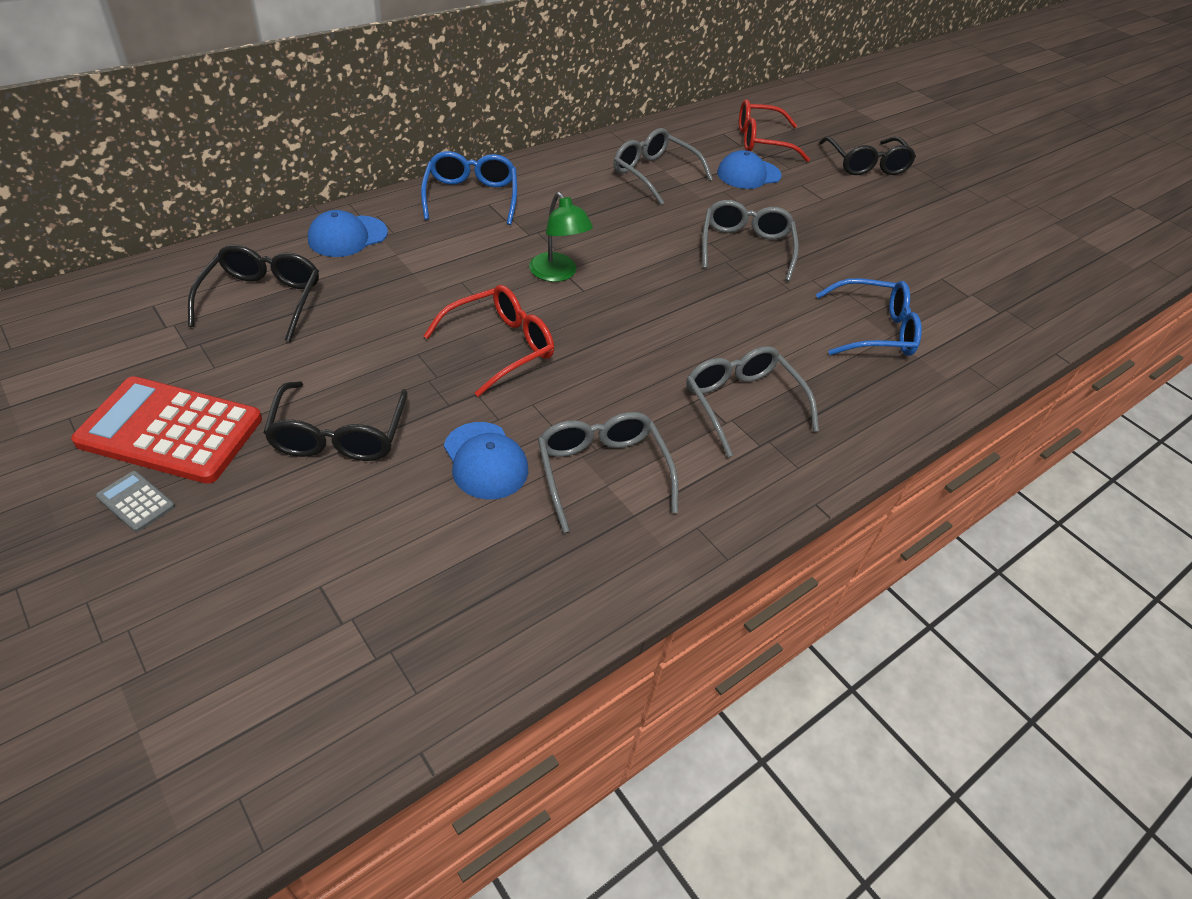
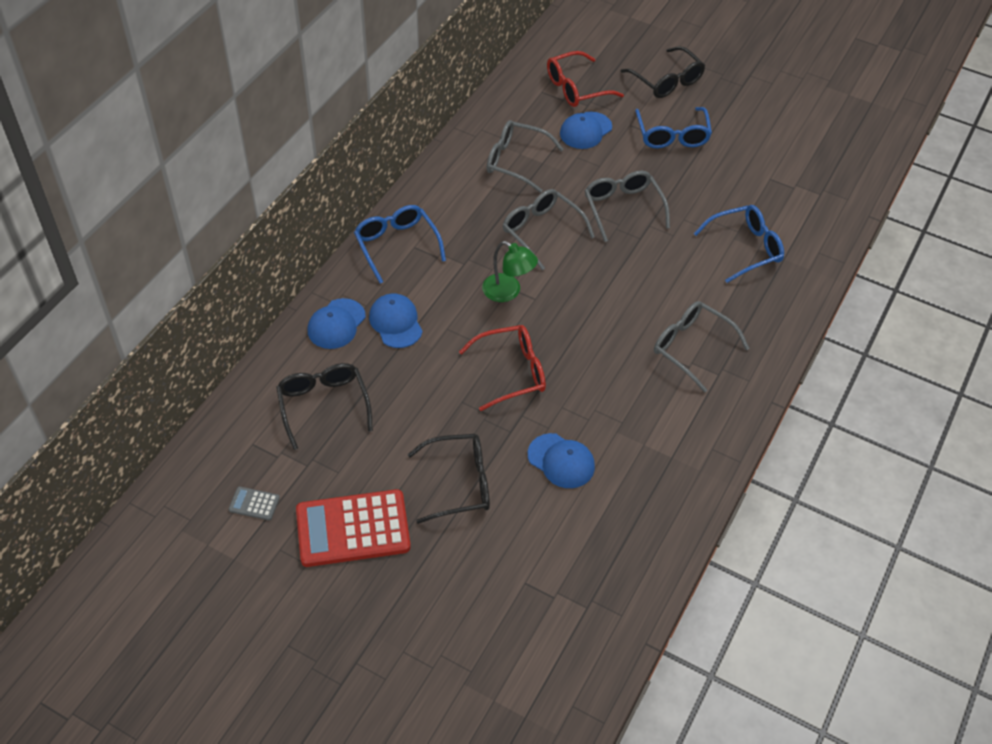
camera: 20 degrees left, 5 degrees up
grey calculator [96,471,175,532] -> grey calculator moved to [229,487,280,520]
black glasses [263,381,408,461] -> black glasses turned 75 degrees counterclockwise [408,434,490,524]
red glasses [424,285,554,397] -> red glasses turned 45 degrees clockwise [459,325,546,411]
grey glasses [538,412,678,533] -> grey glasses moved to [503,189,595,270]
none -> blue cap [369,293,423,348]
none -> blue glasses [635,107,712,148]

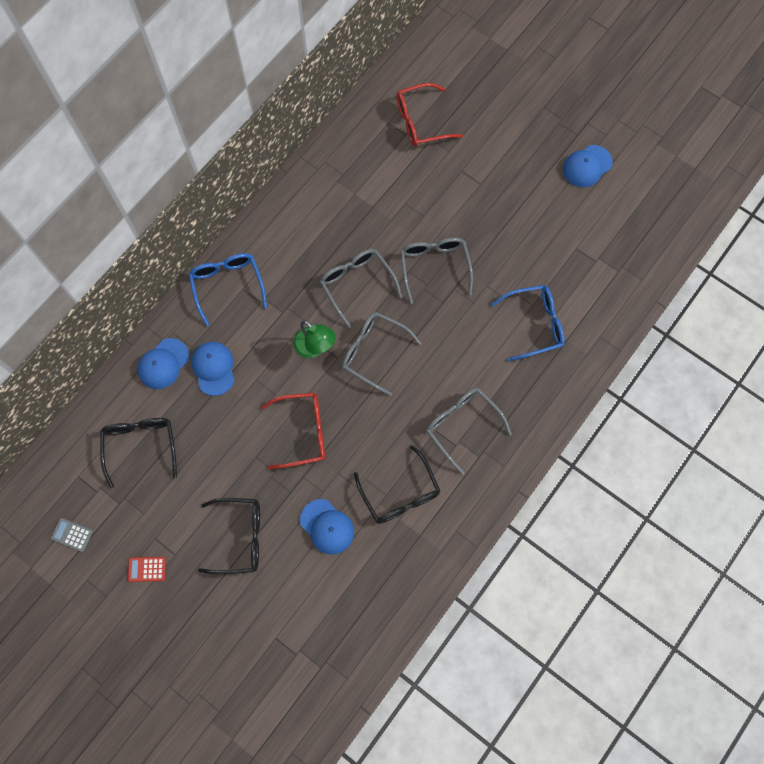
camera: 10 degrees right, 20 degrees up
red calculator [296,489,411,567] -> red calculator [128,557,166,582], size x0.42
grey glasses [486,120,563,193] -> grey glasses moved to [342,312,422,396]
blue cap [560,112,612,149] -> blue cap moved to [563,145,613,187]
black glasses [621,46,705,98] -> black glasses moved to [354,445,440,524]
blue glasses [635,107,712,148] -> none

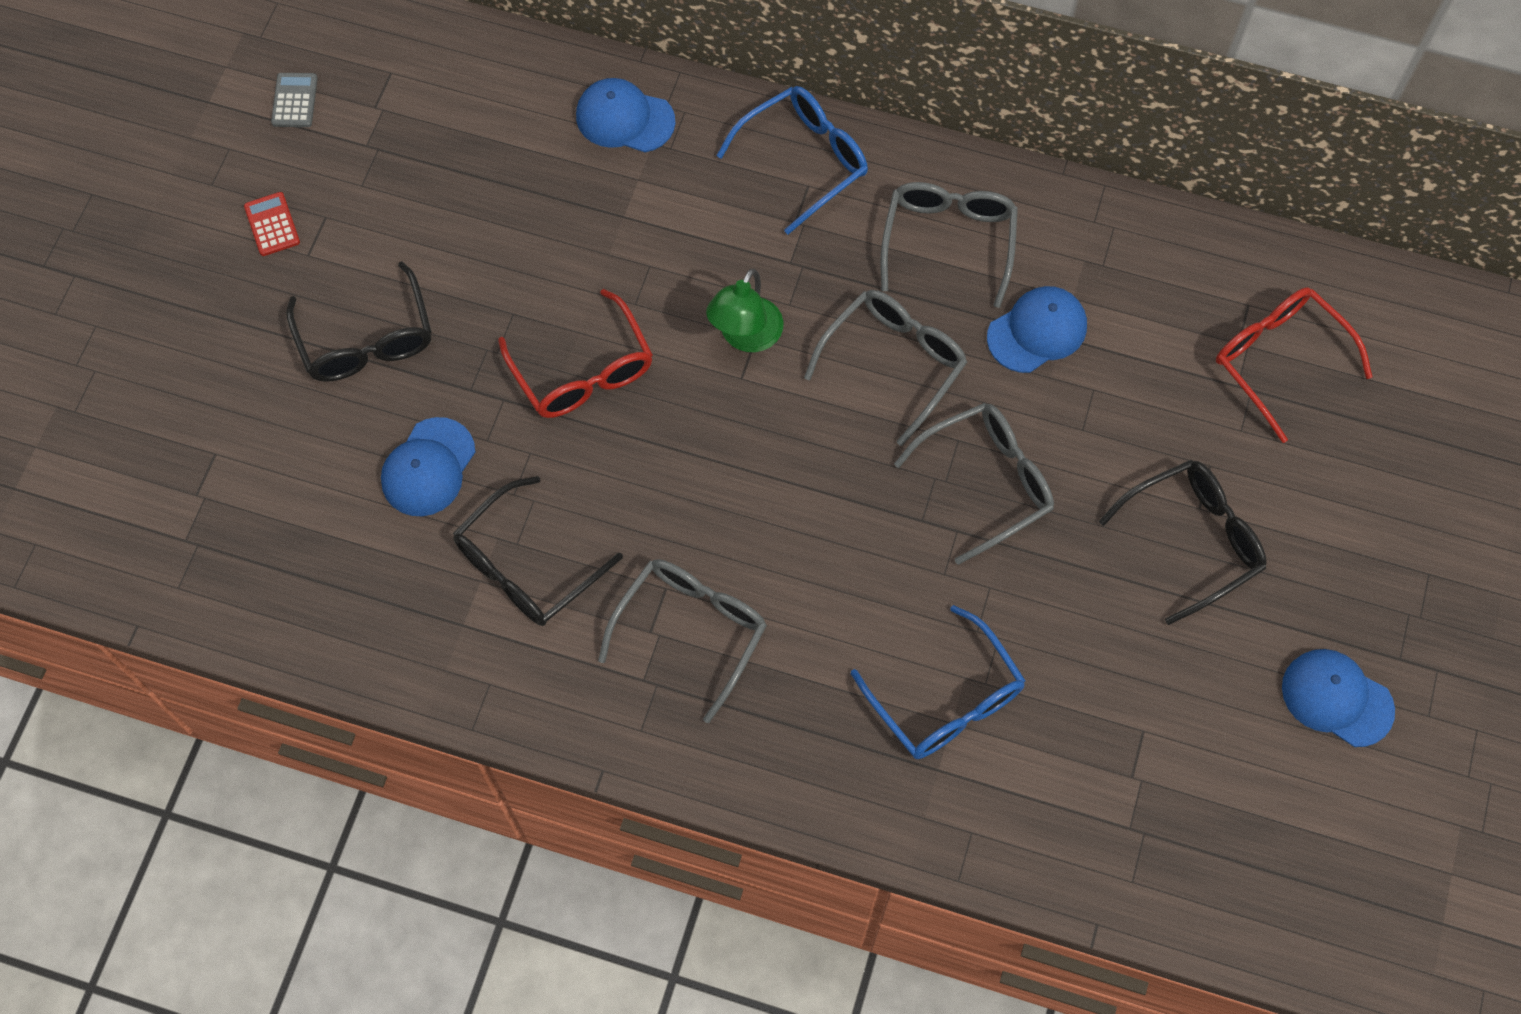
camera: 70 degrees right, 5 degrees down
black glasses [100,418,177,488] -> black glasses moved to [1099,460,1266,625]
blue cap [191,342,235,396] -> blue cap moved to [987,286,1087,373]
grey glasses [342,312,422,396] -> grey glasses moved to [880,182,1018,308]

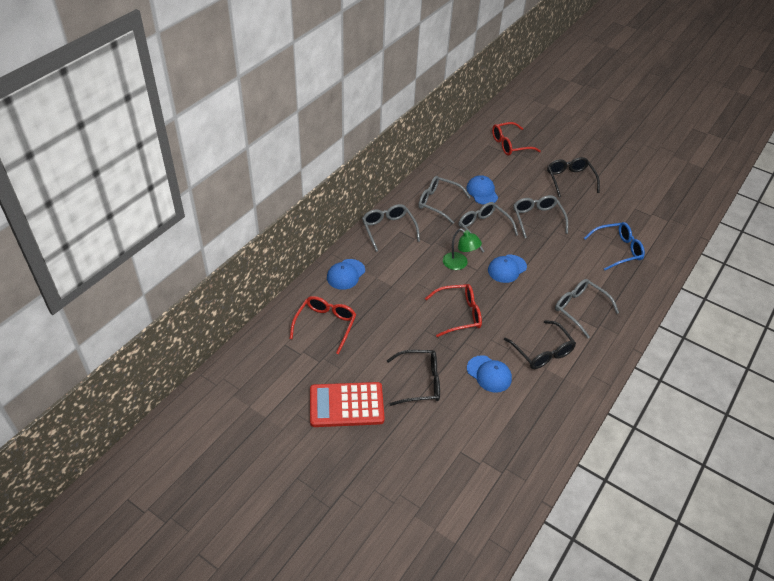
camera: 75 degrees left, 20 degrees down
red calculator [244,192,300,256] -> red calculator [310,382,385,427], size x2.39
grey calculator [271,73,318,127] -> none
blue glasses [716,86,868,235] -> grey glasses [362,204,420,252]
blue cap [1282,649,1395,747] -> blue cap moved to [488,255,527,283]
none -> red glasses [290,296,356,354]

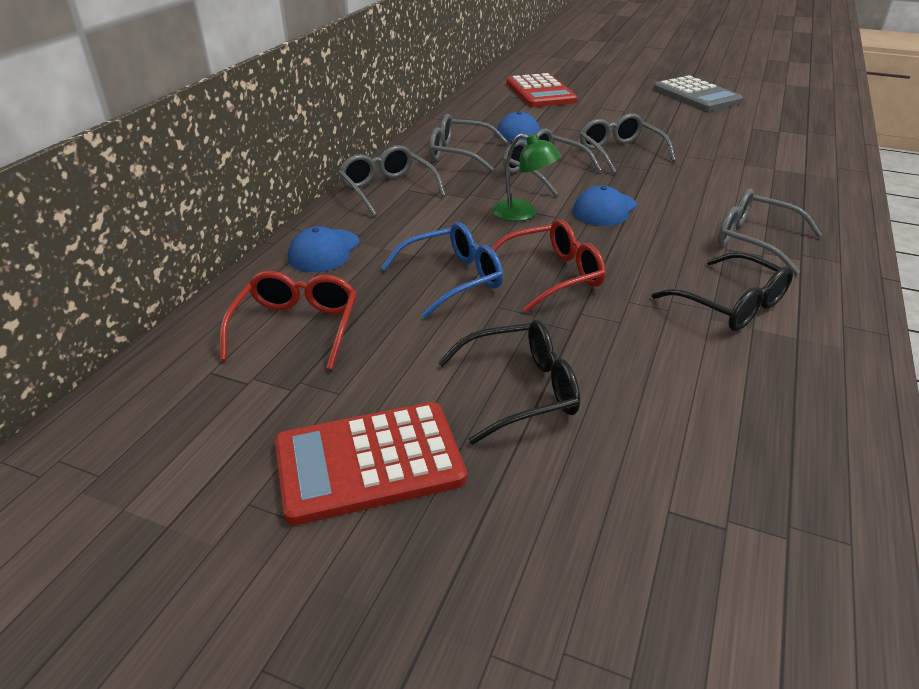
camera: 10 degrees left, 10 degrees down
blue cap [467,355,512,393] -> none
red glasses [492,122,541,156] -> red calculator [506,73,578,107]
black glasses [547,157,600,197] -> none
blue glasses [584,222,645,270] -> blue glasses moved to [381,222,503,318]
none -> grey calculator [653,75,744,111]

